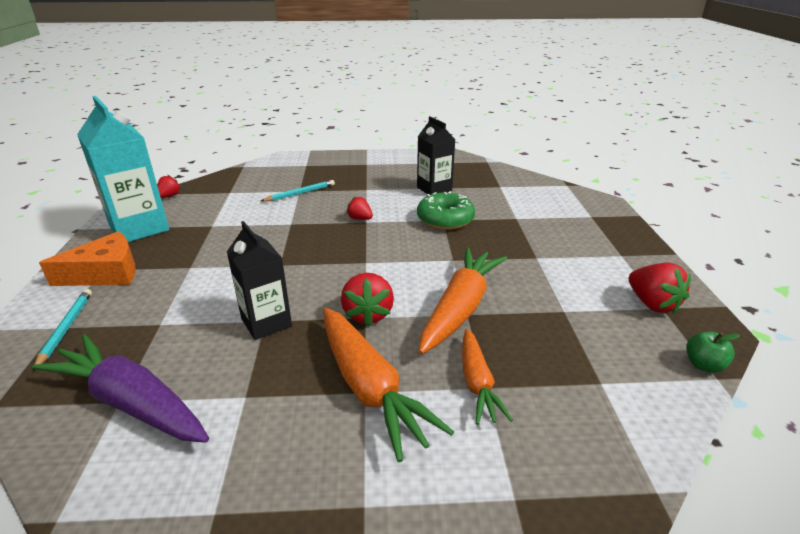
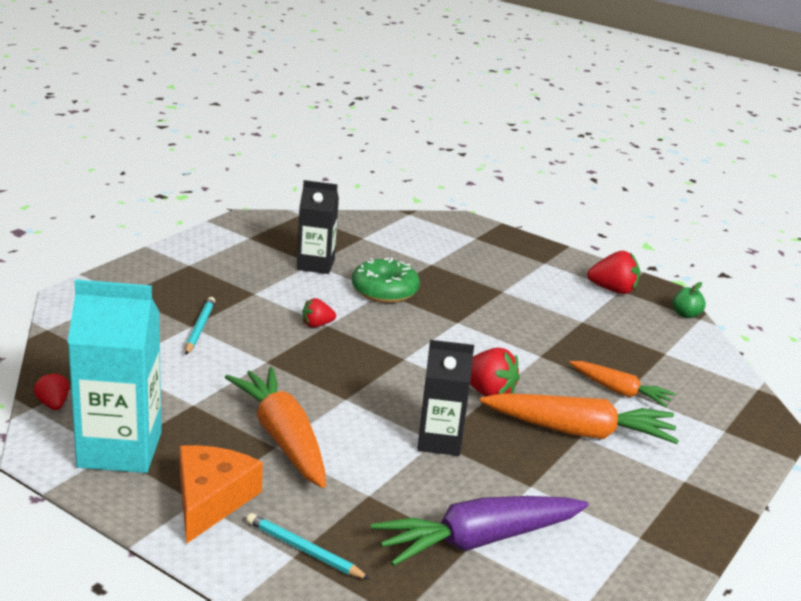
camera: 55 degrees left, 5 degrees down
orange carrot [419,247,507,354] -> orange carrot moved to [225,367,326,488]

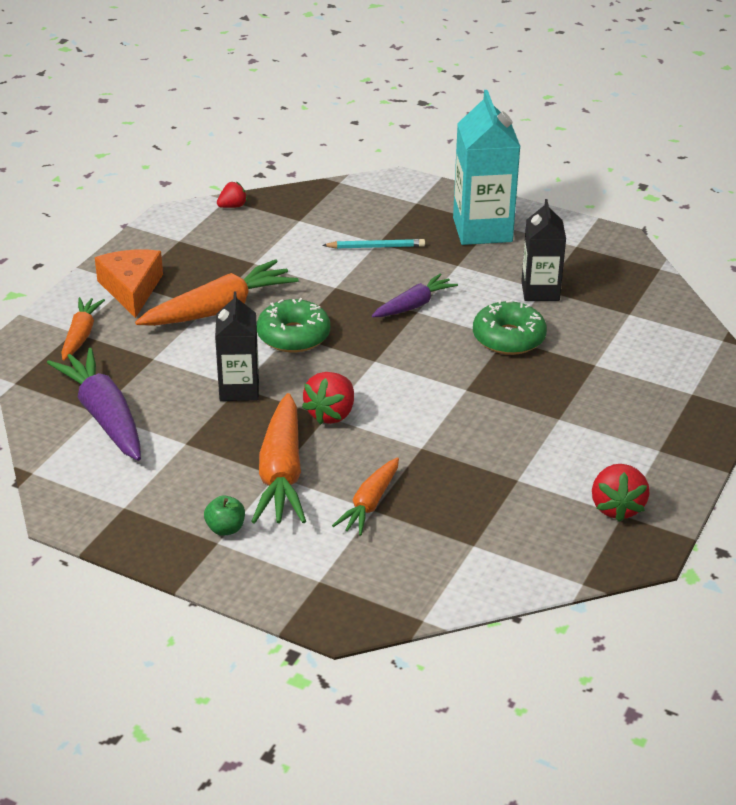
camera: 85 degrees right, 10 degrees up
turquoise carton [67,279,162,473] -> turquoise carton moved to [453,90,520,245]
orange cheese [180,445,263,544] -> orange cheese turned 105 degrees counterclockwise [95,250,163,318]
turquoise pencil [246,513,370,580] -> orange carrot [61,297,105,361]
red strawberry [302,298,336,328] -> purple carrot [372,273,458,317]
green apple [672,282,706,318] -> green apple moved to [204,495,245,536]
none -> green donut [257,298,330,352]

